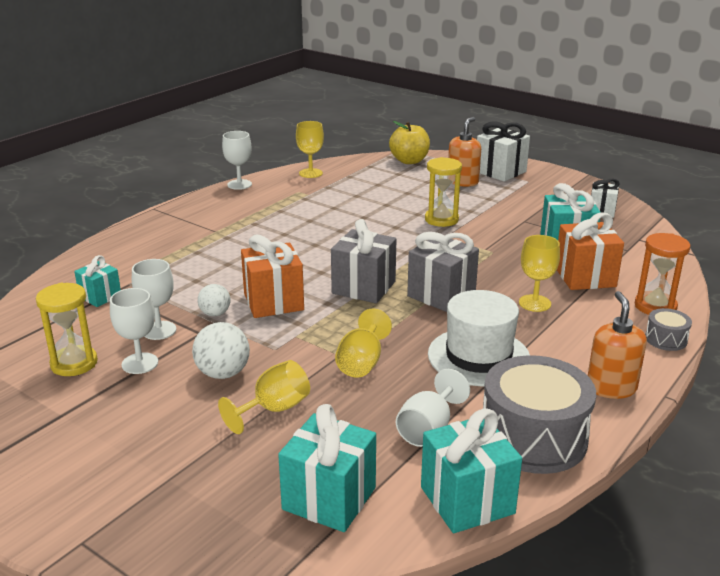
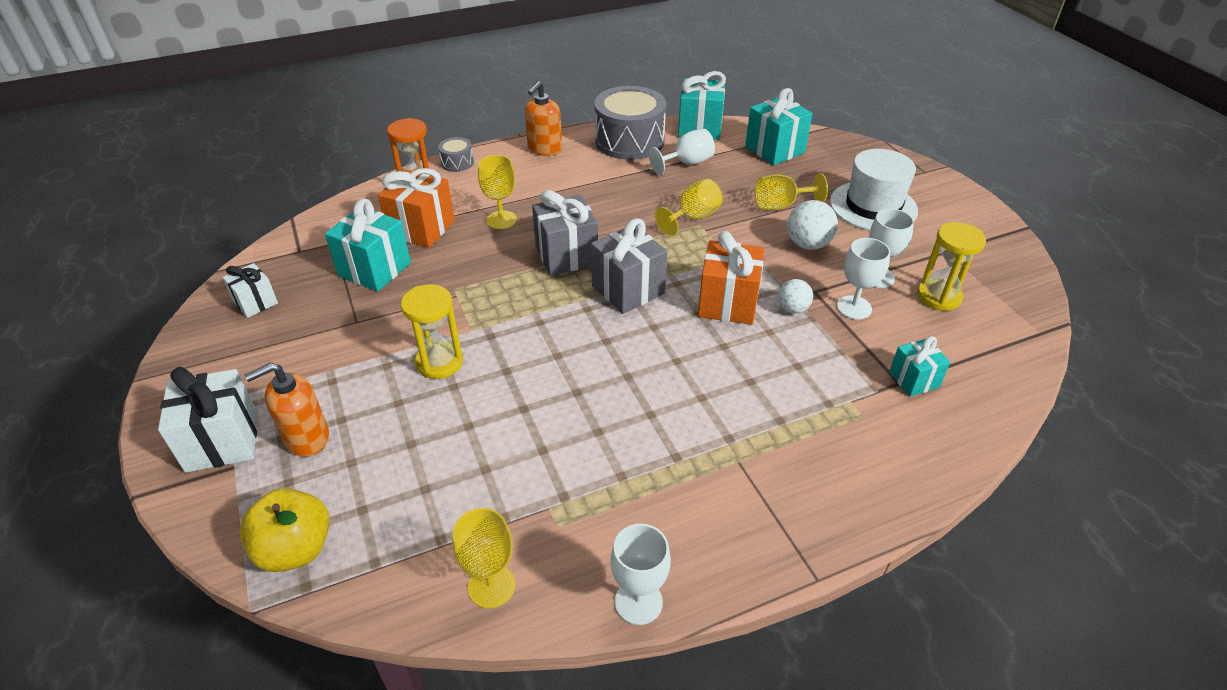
camera: 150 degrees left, 15 degrees up
white hat [428,290,530,387] -> white hat moved to [830,149,918,230]

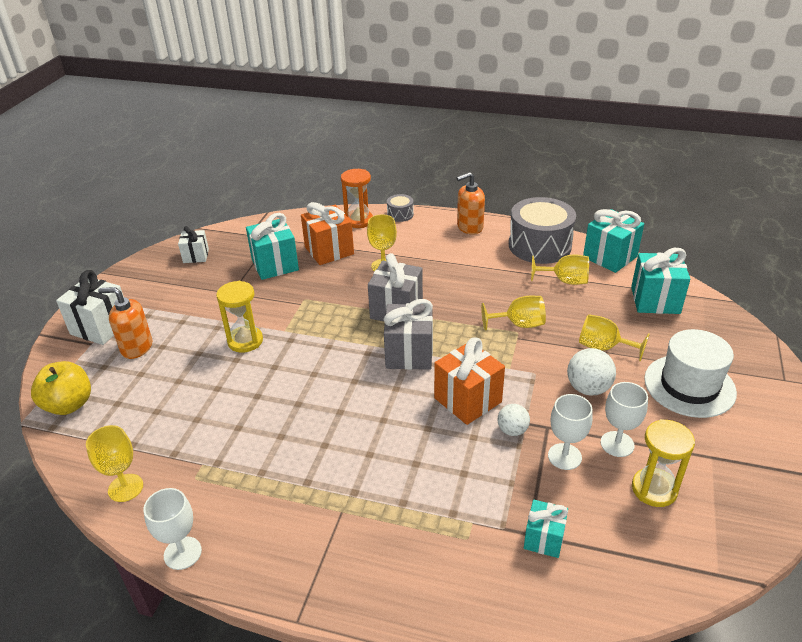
camera: 40 degrees right, 5 degrees down
white goblet [649,129,715,175] -> yellow goblet [531,254,589,285]

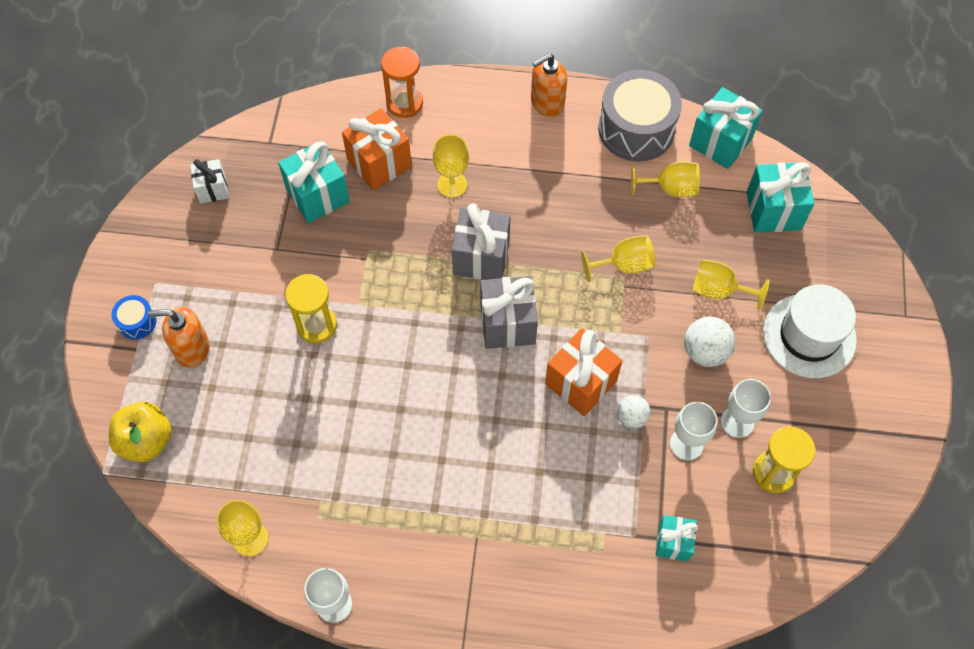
camera: 10 degrees left, 25 degrees up
white gift [56,270,124,345] -> blue drum [112,295,156,339]
grey drum [387,194,414,222] -> none

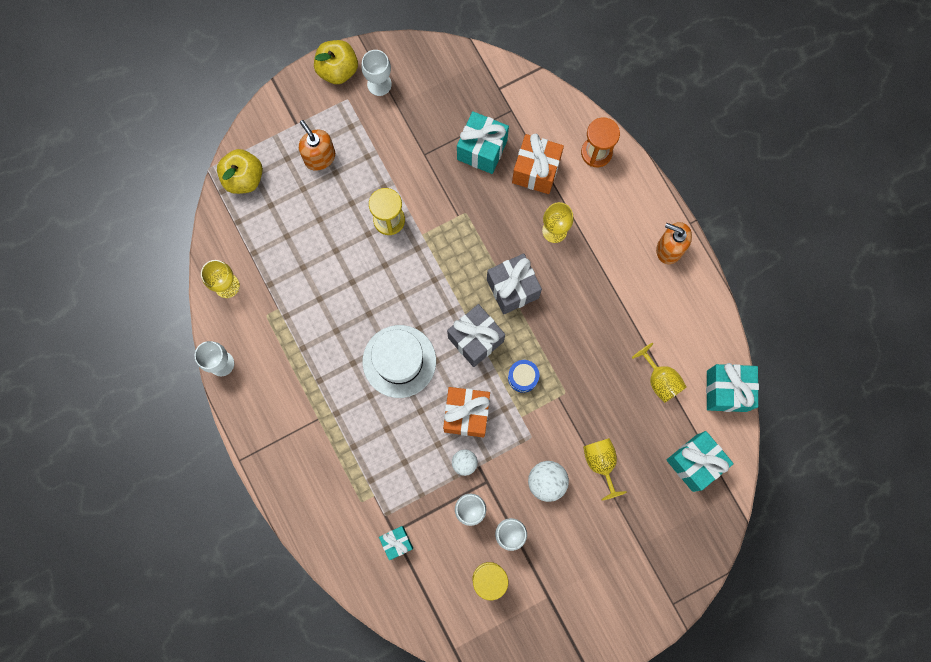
camera: 55 degrees right, 15 degrees up
blue drum [112,295,156,339] -> blue drum moved to [508,360,539,393]
white gift [190,159,229,204] -> none
yellow goblet [581,235,656,282] -> none
grey drum [598,70,682,162] -> none
white hat [763,284,857,378] -> white hat moved to [362,325,436,398]
none -> yellow apple [314,40,358,84]
none -> white goblet [361,50,392,96]

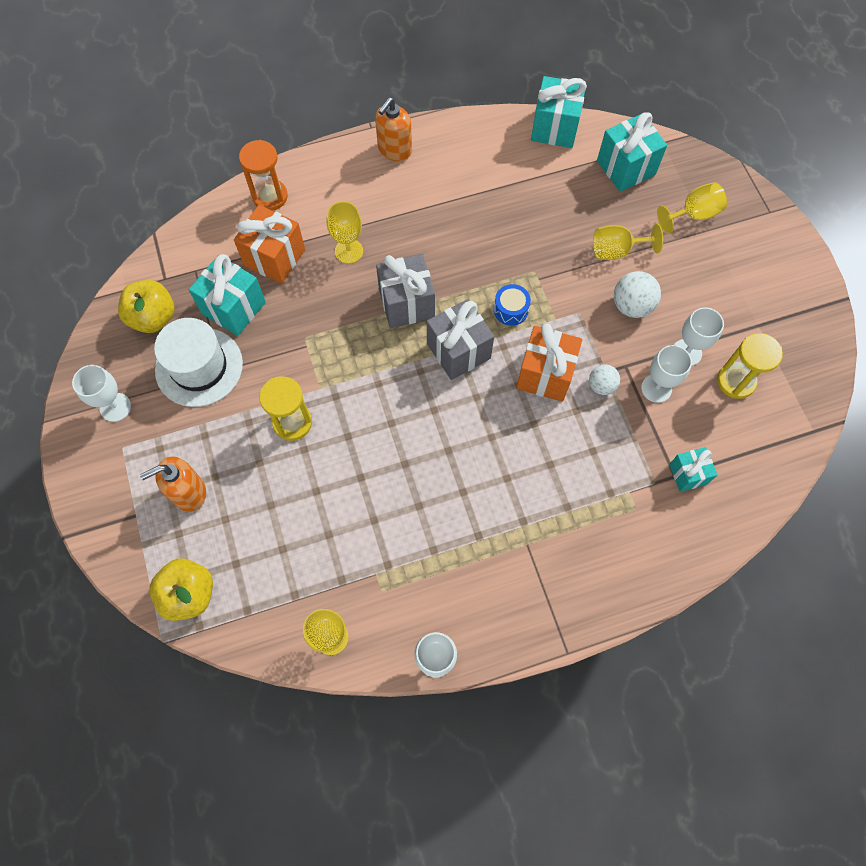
camera: 80 degrees left, 10 degrees down
yellow apple [314,40,358,84] -> yellow apple moved to [118,280,175,333]
white hat [362,325,436,398] -> white hat moved to [154,318,243,407]
yellow goblet [632,343,687,403] -> yellow goblet moved to [657,182,727,233]

